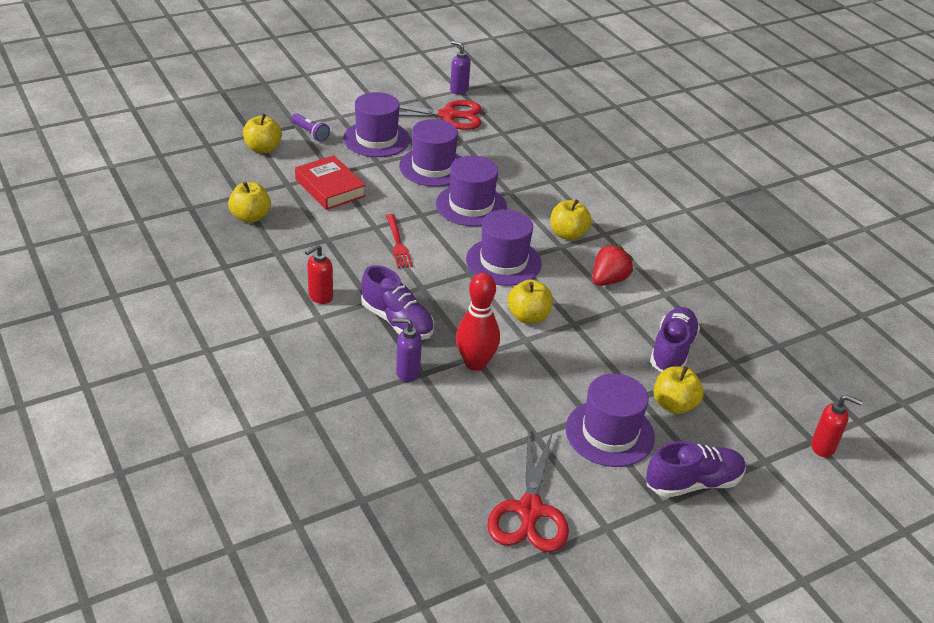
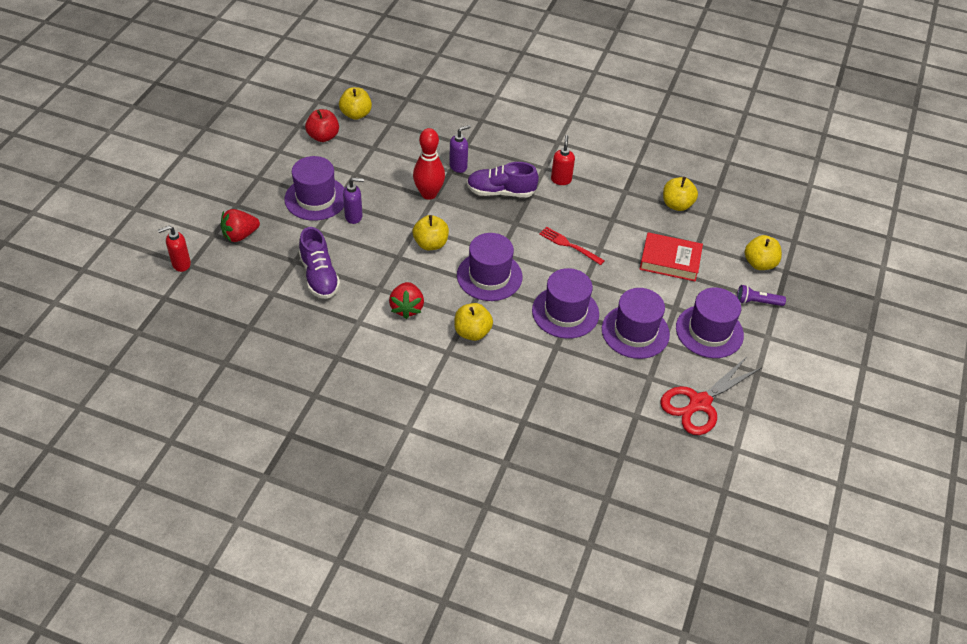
camera: 140 degrees right, 10 degrees up
purple soap dispenser [450,41,471,94] -> purple soap dispenser moved to [343,178,364,224]
red scissors [487,429,569,552] -> red apple [305,109,339,142]
purple shoe [646,441,746,497] -> none
yellow apple [654,366,704,414] -> yellow apple moved to [339,87,372,120]
none -> red strawberry [221,209,260,242]

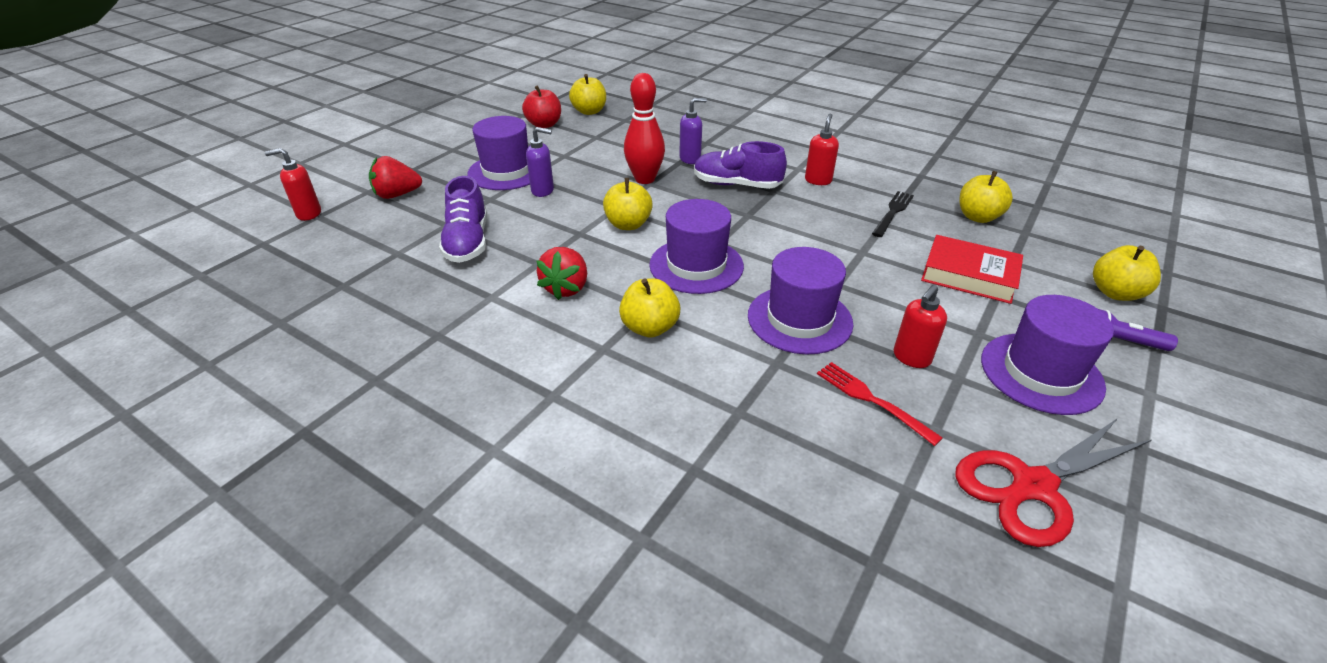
camera: 15 degrees right, 10 degrees down
red fork [539,227,605,265] -> red fork moved to [817,362,943,446]
purple hat [602,288,670,359] -> red soap dispenser [894,284,947,368]
none -> black fork [872,191,914,237]

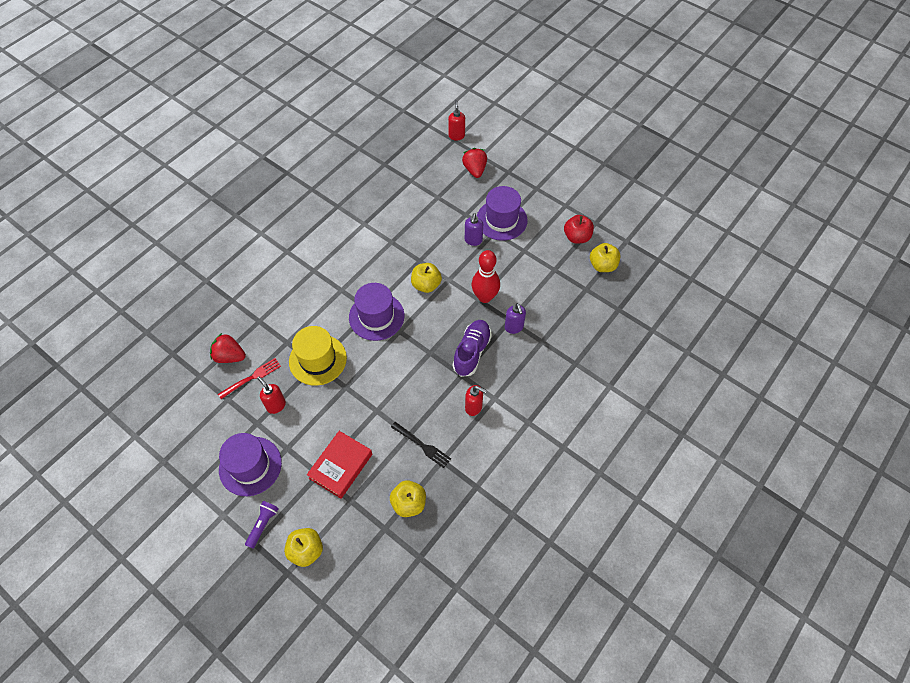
camera: 95 degrees right, 20 degrees up
purple shoe [439,176,487,263] -> none
red strawberry [536,247,587,300] -> red strawberry moved to [210,333,246,363]
yellow apple [619,278,680,338] -> none
purple hat [748,247,853,354] -> yellow hat [289,326,347,386]
red scissors [955,418,1151,547] -> none

